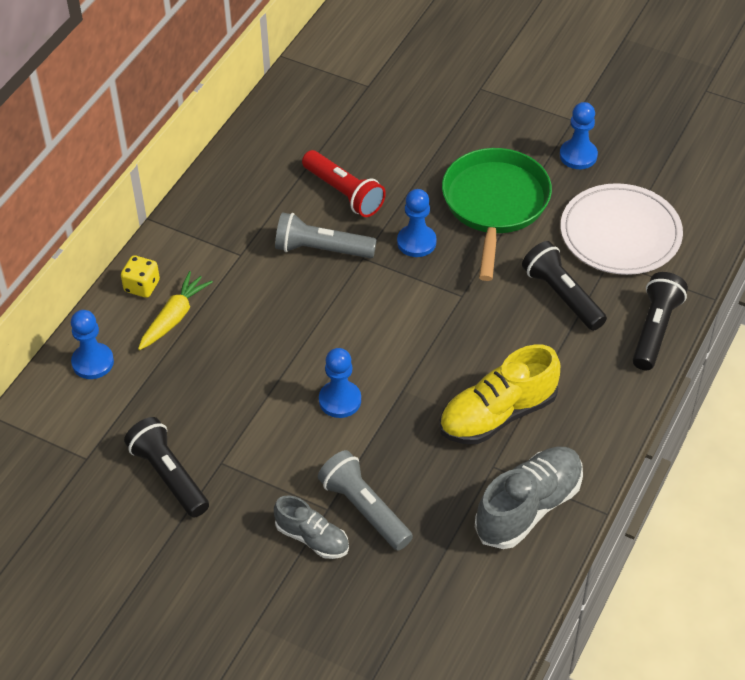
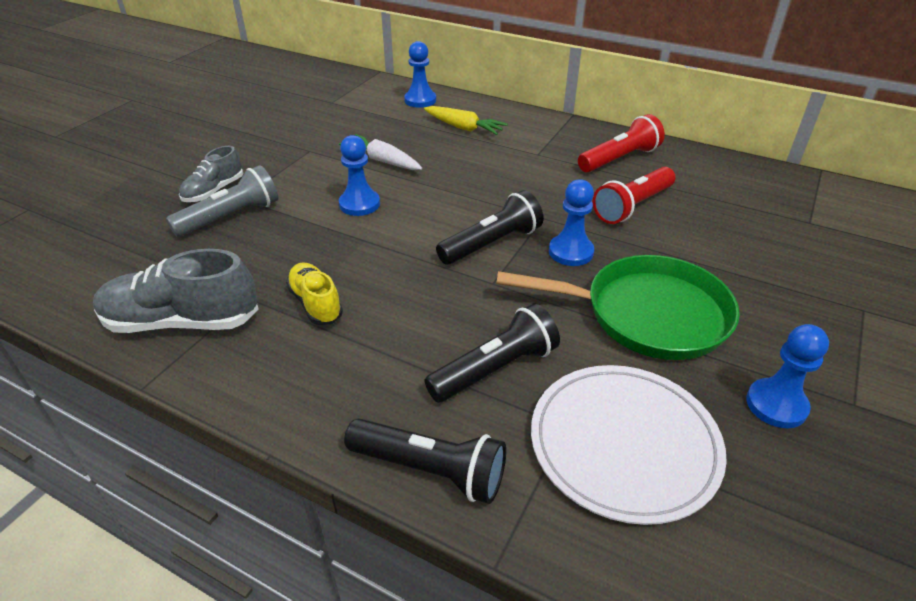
camera: 90 degrees right, 10 degrees down
yellow dice [121,255,160,298] -> none
black flashlight [124,417,209,517] -> black flashlight moved to [436,190,543,265]
grey flashlight [275,212,377,258] -> none
yellow shoe [439,345,560,444] -> yellow shoe [286,262,343,325], size x0.60
grey shoe [475,446,583,549] -> grey shoe turned 135 degrees clockwise [93,249,259,333]
none -> white carrot [339,134,422,170]
none -> red flashlight [578,114,665,172]

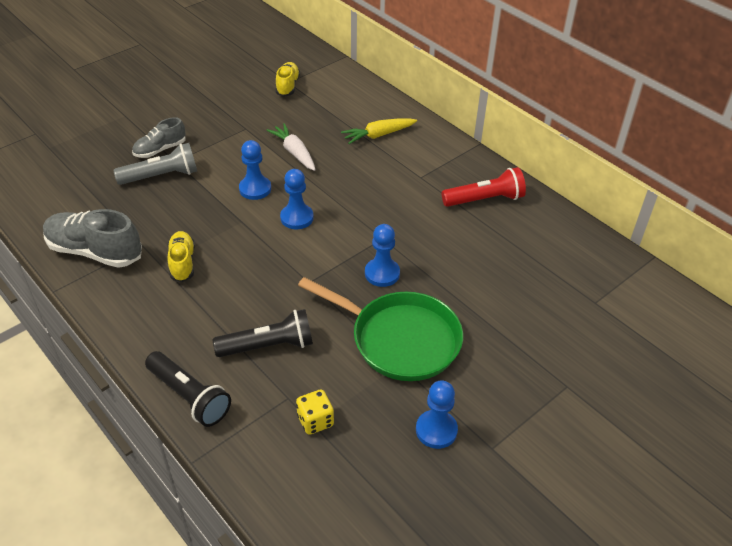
camera: 20 degrees right, 5 degrees up
blue pawn [404,41,436,108] -> blue pawn moved to [280,169,314,229]
yellow carrot [424,106,508,135] -> yellow carrot turned 105 degrees clockwise [341,118,417,144]
black flashlight [436,190,543,265] -> none
white plate [531,365,727,525] -> yellow dice [296,390,334,435]
red flashlight [593,167,675,224] -> none
none -> yellow shoe [276,62,300,97]

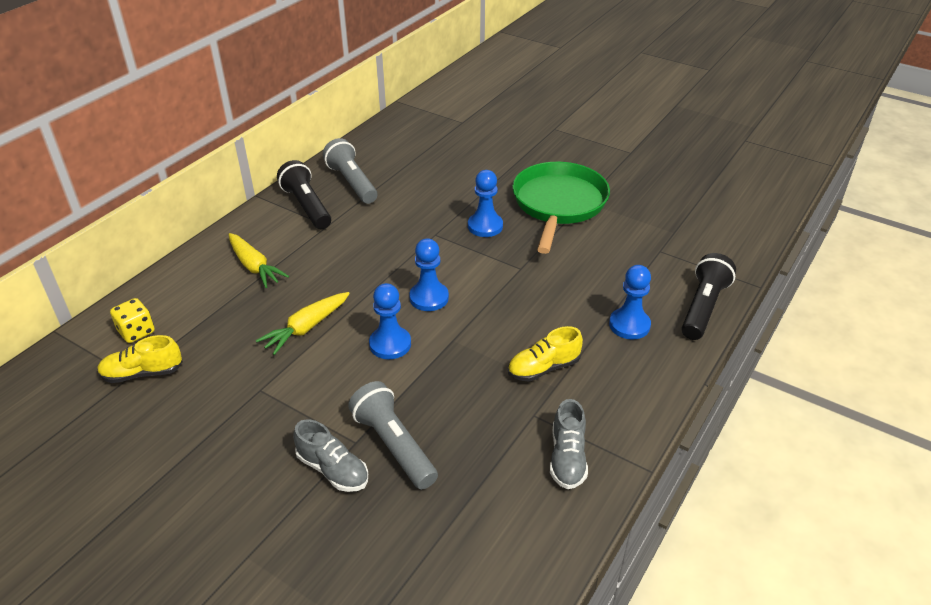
camera: 105 degrees left, 5 degrees down
grey shoe [43,209,142,268] -> grey shoe [550,399,588,489], size x0.60
black flashlight [213,309,313,357] -> black flashlight moved to [277,160,331,229]
white carrot [266,123,315,171] -> yellow carrot [256,292,350,355]
yellow dice [296,390,334,435] -> yellow dice moved to [110,298,155,343]
blue pawn [416,381,458,449] -> blue pawn moved to [609,265,651,340]
red flashlight [442,167,526,207] -> grey flashlight [323,138,378,204]

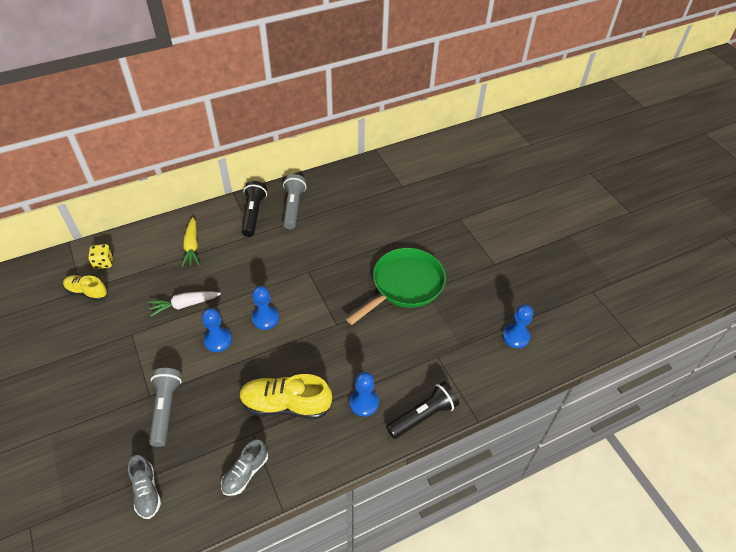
camera: 30 degrees right, 10 degrees up
yellow carrot [256,292,350,355] -> white carrot [149,292,221,316]
grey shoe [293,419,368,492] -> grey shoe moved to [128,455,161,519]
blue pawn [468,170,503,237] -> blue pawn moved to [502,305,533,348]
yellow shoe [508,326,583,382] -> yellow shoe [239,374,332,419], size x1.68

